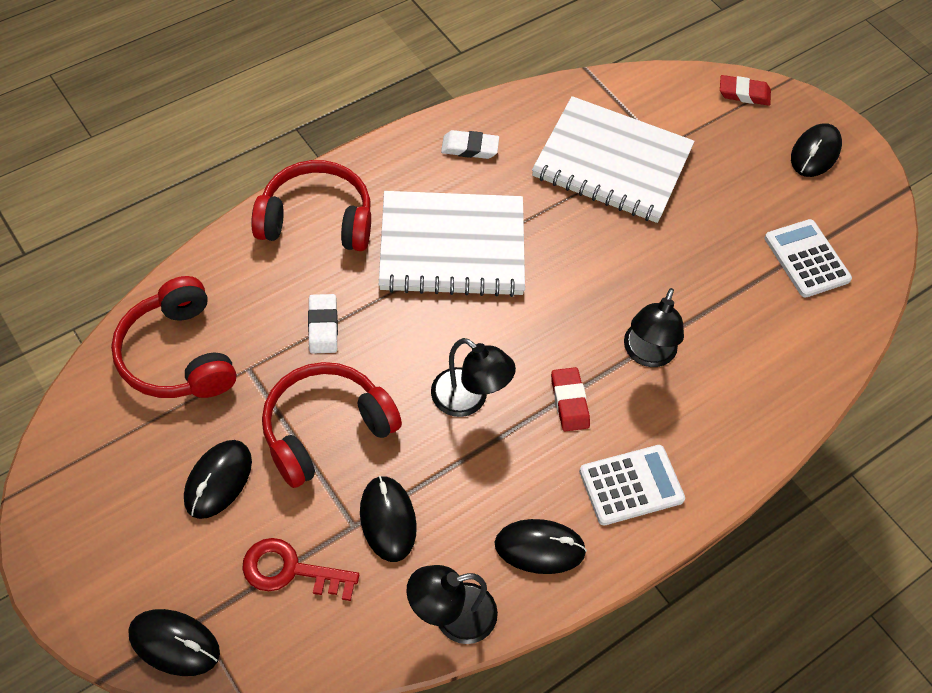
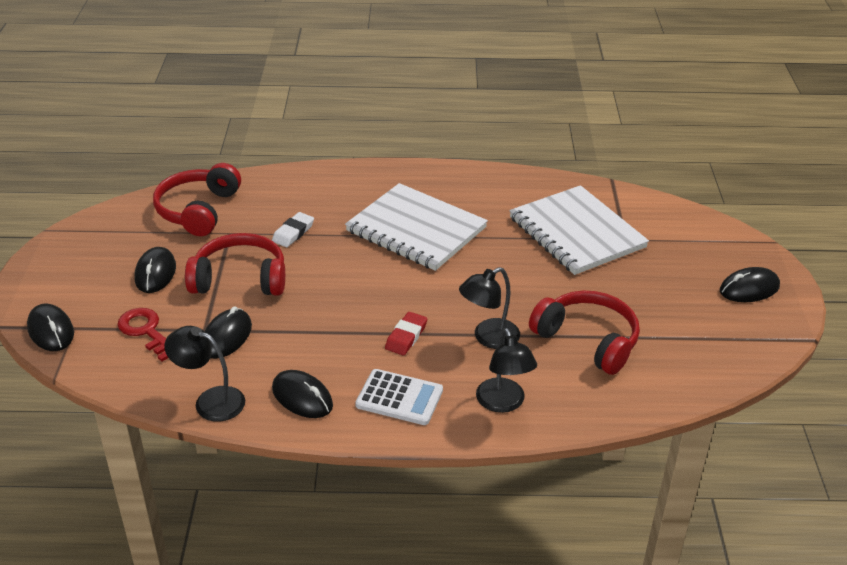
camera: 40 degrees right, 20 degrees down
black mouse [184,440,252,519] -> black mouse turned 60 degrees counterclockwise [135,247,176,293]
red headphones [251,160,371,251] -> red headphones moved to [529,290,640,375]
black lamp [431,338,516,417] -> black lamp moved to [476,328,537,413]
white eraser [441,130,499,159] -> none
red eraser [720,75,771,106] -> none
white calculator [764,219,852,298] -> none

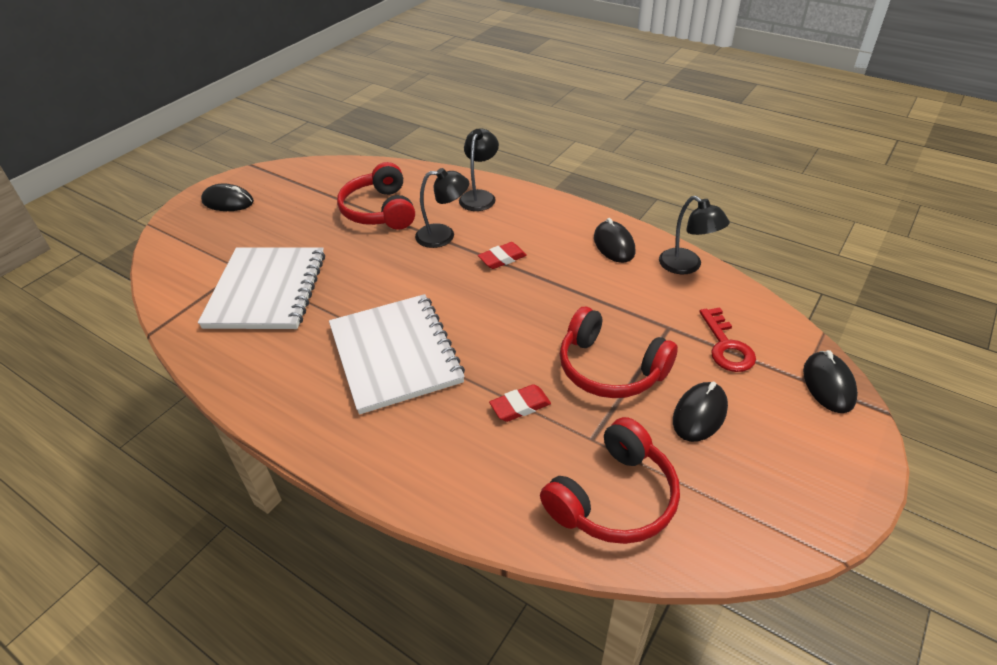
camera: 145 degrees left, 5 degrees up
black mouse [205,306,252,359] -> none
white eraser [272,212,314,247] -> red eraser [489,384,551,422]
white calculator [355,369,443,425] -> none

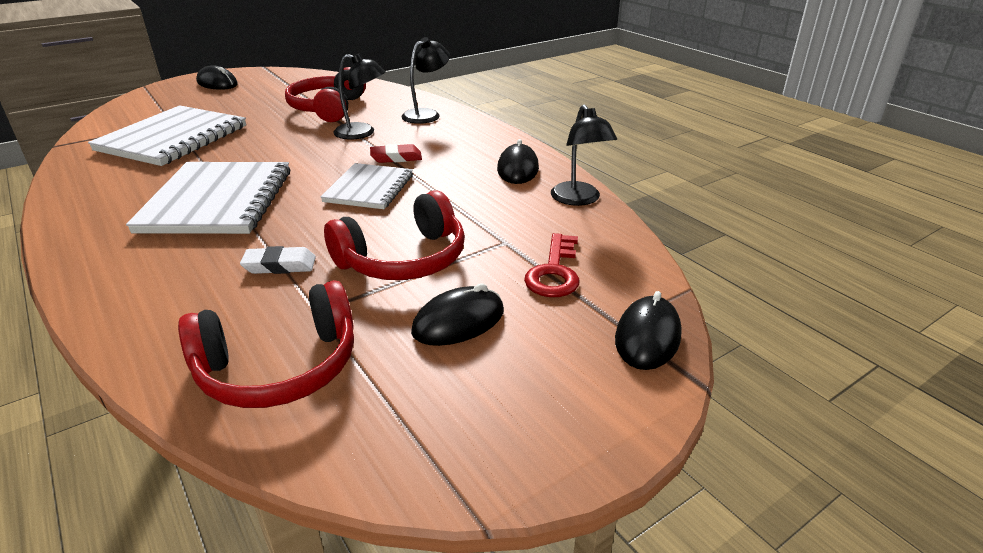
camera: 20 degrees right, 10 degrees down
red eraser [489,384,551,422] -> white eraser [240,246,316,274]
red headphones [560,307,678,398] -> red headphones turned 90 degrees counterclockwise [324,190,465,280]
none -> white notebook [321,163,413,209]

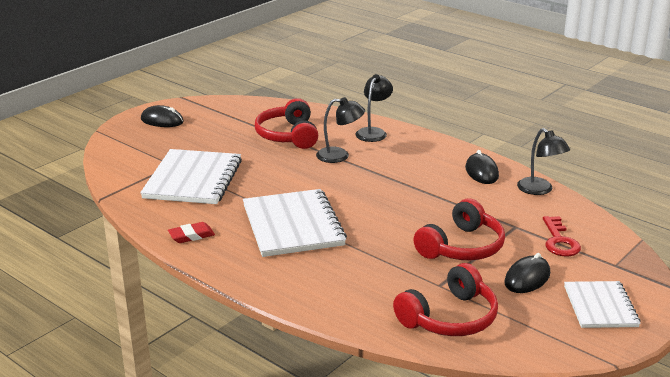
camera: 15 degrees left, 5 degrees down
white eraser [240,246,316,274] -> none
white notebook [321,163,413,209] -> white notebook moved to [564,281,641,328]
red eraser [370,144,422,163] -> red eraser moved to [168,222,215,243]
black mouse [615,291,682,370] -> none

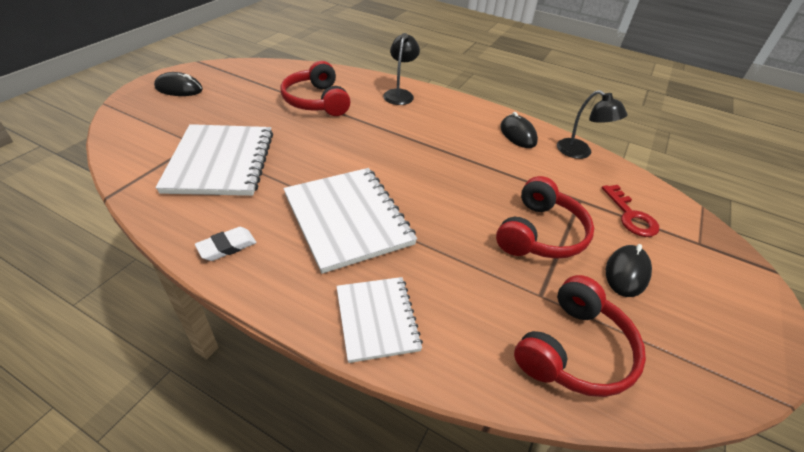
camera: 15 degrees left, 15 degrees up
red eraser [168,222,215,243] -> white eraser [195,227,257,261]
black lamp [316,97,365,163] -> none
white notebook [564,281,641,328] -> white notebook moved to [336,277,423,363]

